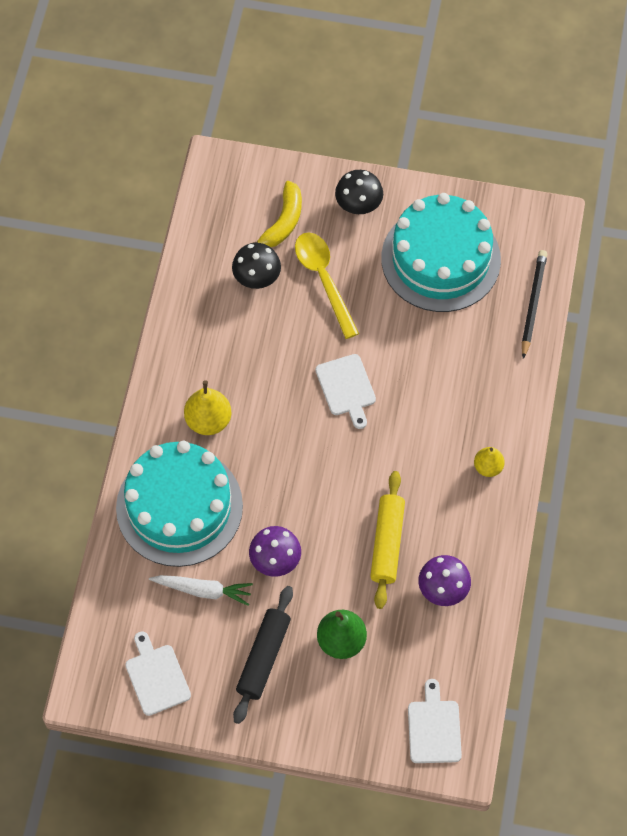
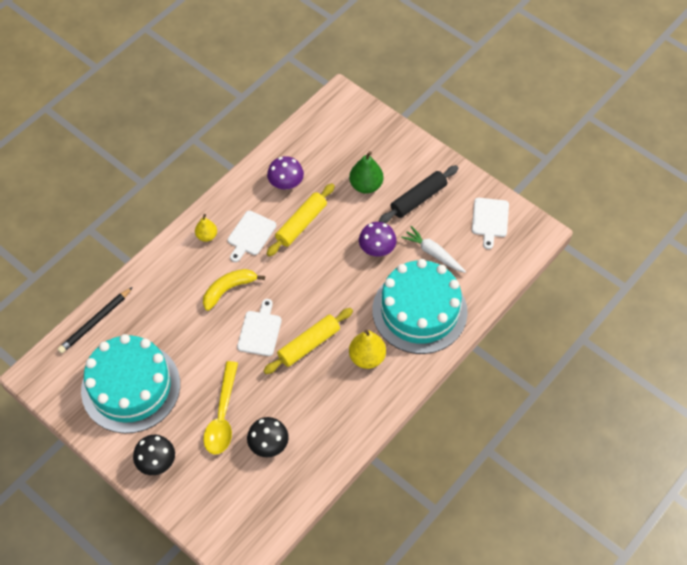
camera: 150 degrees left, 5 degrees down
yellow banana [253,181,302,247] -> yellow banana moved to [203,269,265,311]
white cutting board [408,679,462,763] -> white cutting board moved to [228,211,276,262]
none -> yellow rolling pin [263,308,353,374]

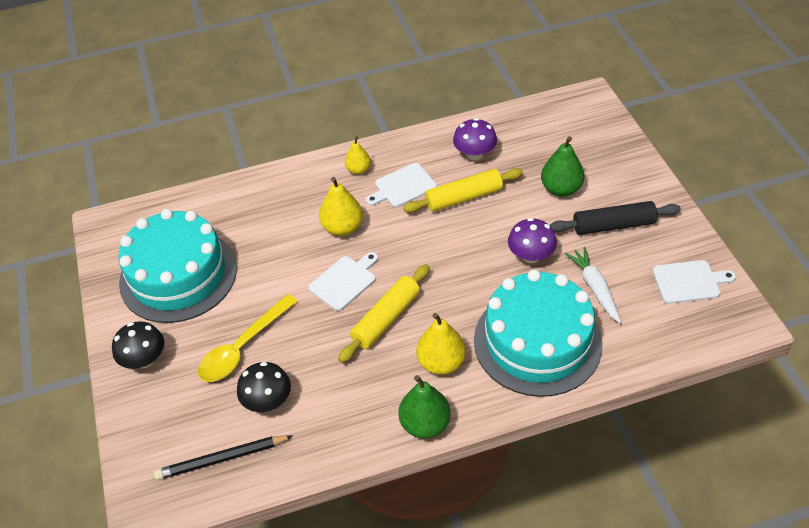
camera: 35 degrees right, 10 degrees down
black pencil [58,287,133,354] -> black pencil moved to [154,435,293,480]
yellow banana [203,269,265,311] -> yellow pear [319,177,363,236]
yellow rolling pin [263,308,353,374] -> yellow rolling pin turned 45 degrees counterclockwise [338,264,430,363]
white cutting board [472,198,509,249] -> white cutting board turned 135 degrees counterclockwise [652,260,736,304]
none -> green pear [398,375,451,438]

